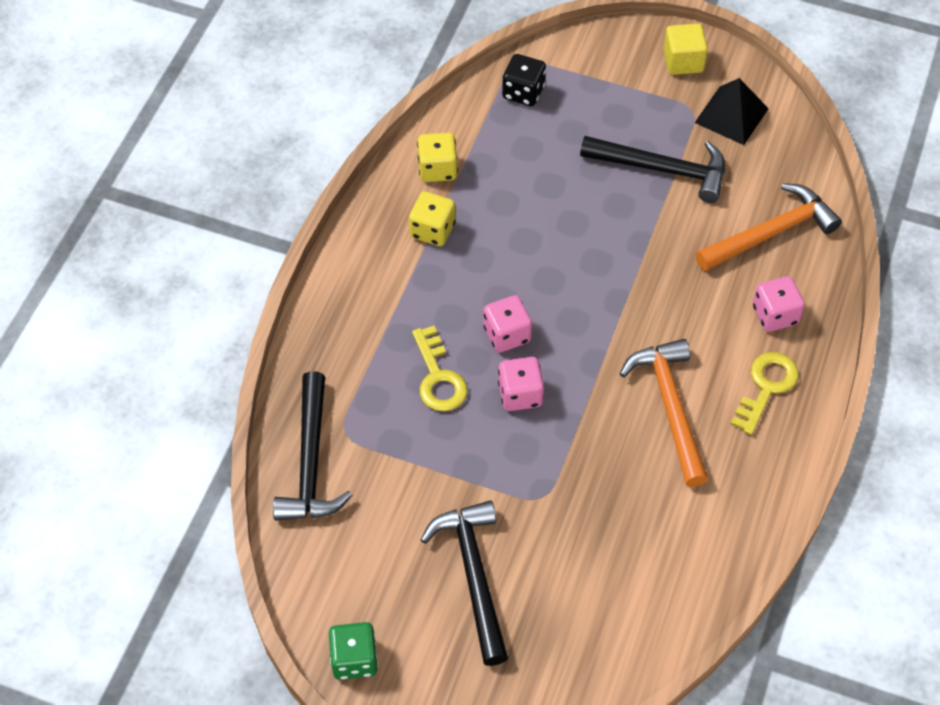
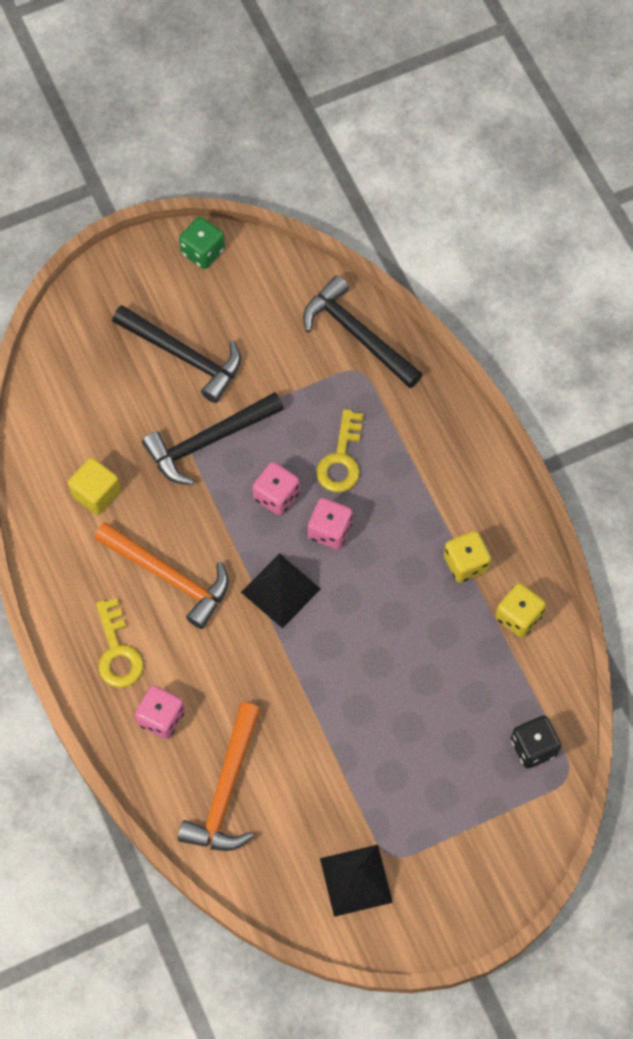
camera: 135 degrees right, 10 degrees up
yellow key [412,326,468,412] -> yellow key turned 105 degrees counterclockwise [316,409,364,492]
black hammer [580,136,725,203] -> black hammer moved to [142,392,284,485]
yellow cube [663,23,708,75] -> yellow cube moved to [68,457,121,515]
none -> black pyramid [241,553,321,629]

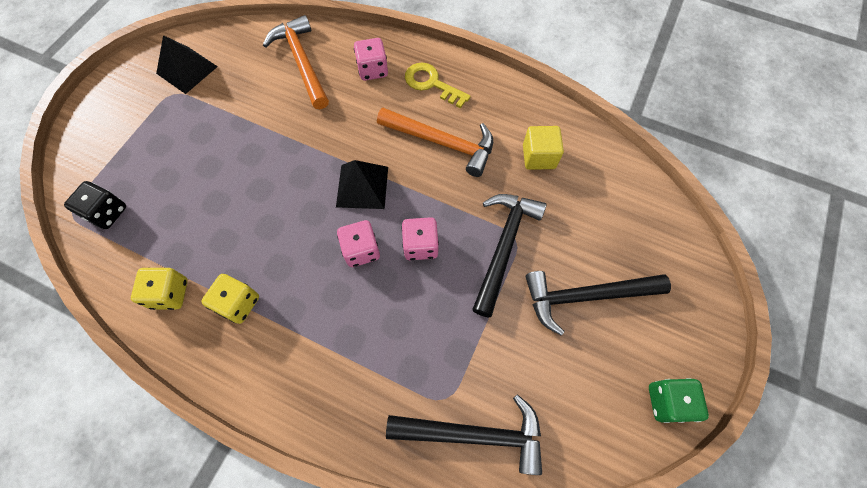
camera: 140 degrees right, 0 degrees up
orange hammer [94,522,229,629] -> orange hammer turned 150 degrees counterclockwise [377,108,493,177]
yellow key [316,409,364,492] -> none

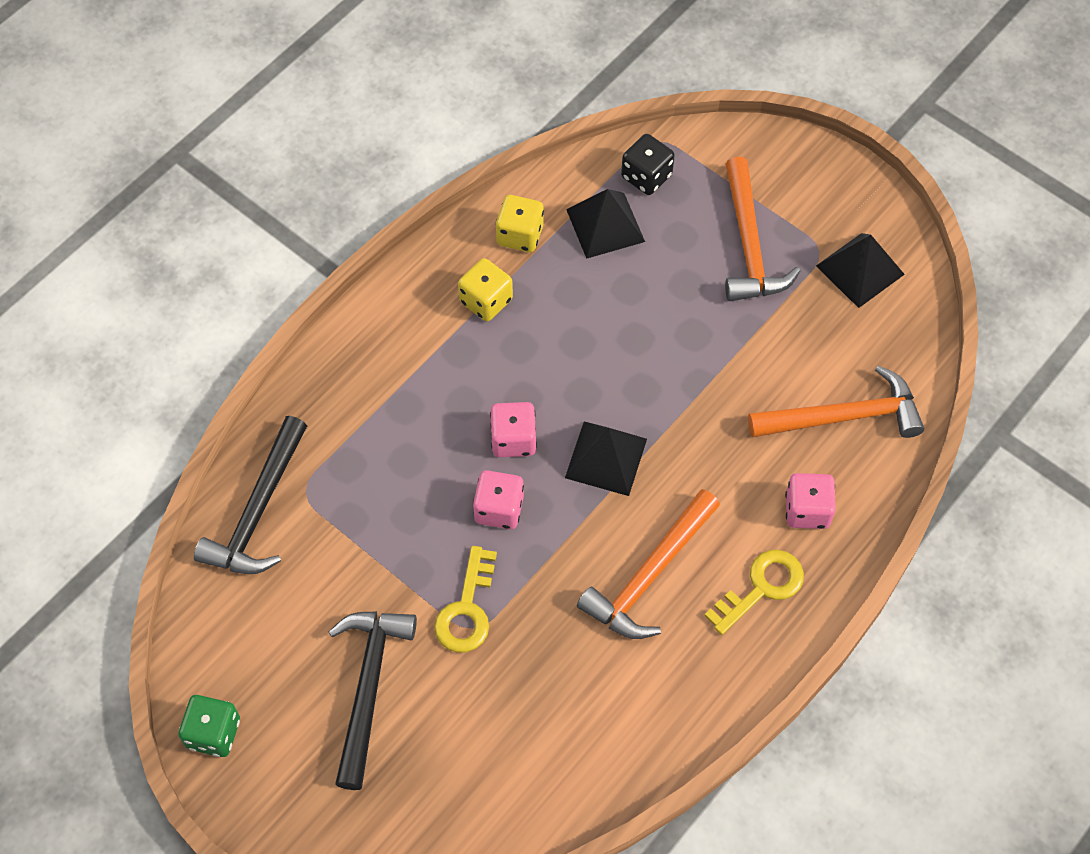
camera: 105 degrees right, 5 degrees down
black hammer [472,194,547,317] -> yellow key [434,546,497,652]
yellow cube [523,126,564,170] -> none
none -> black pyramid [566,189,645,259]
none -> orange hammer [725,157,800,301]

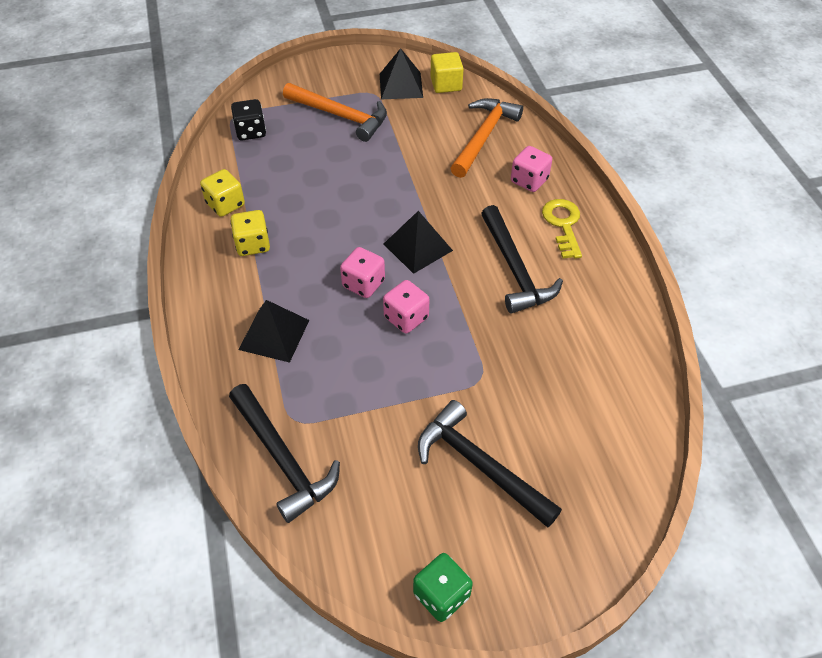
camera: 55 degrees left, 10 degrees down
yellow key [434,546,497,652] -> none
black pyramid [566,189,645,259] -> black pyramid moved to [238,300,309,363]
orange hammer [577,489,720,639] -> black hammer [481,205,563,313]
none -> yellow cube [430,52,464,93]

